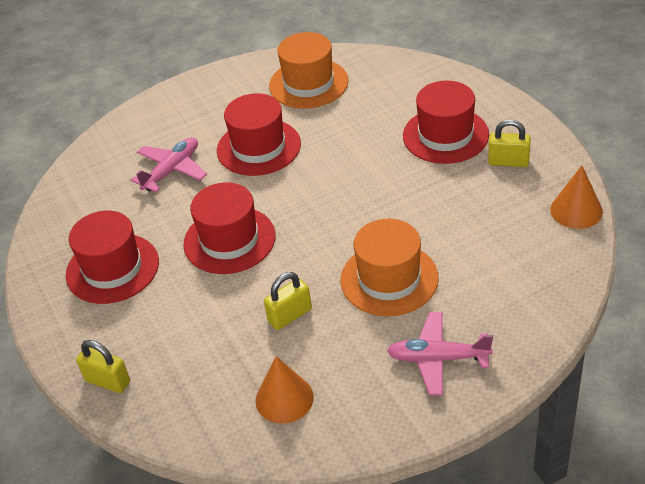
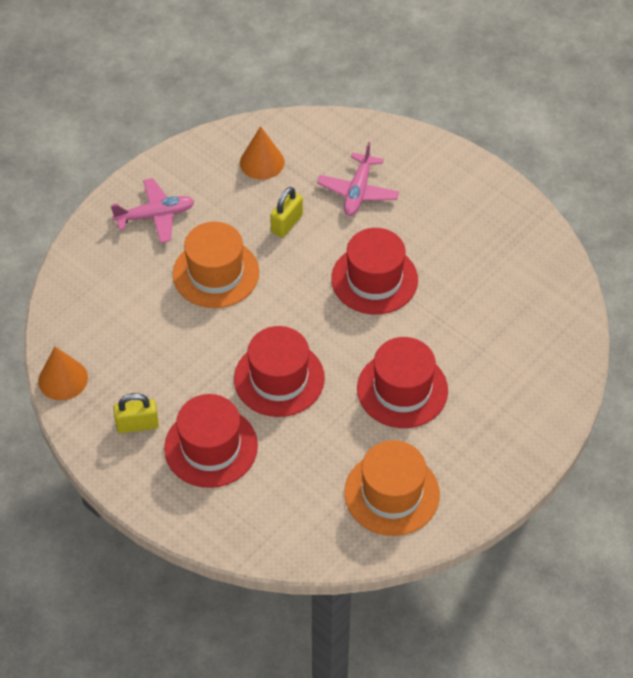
camera: 155 degrees right, 10 degrees up
red hat [66,211,159,304] -> red hat moved to [234,326,325,417]
yellow padlock [76,340,130,393] -> none
pink plane [131,137,207,192] -> pink plane moved to [317,142,399,216]

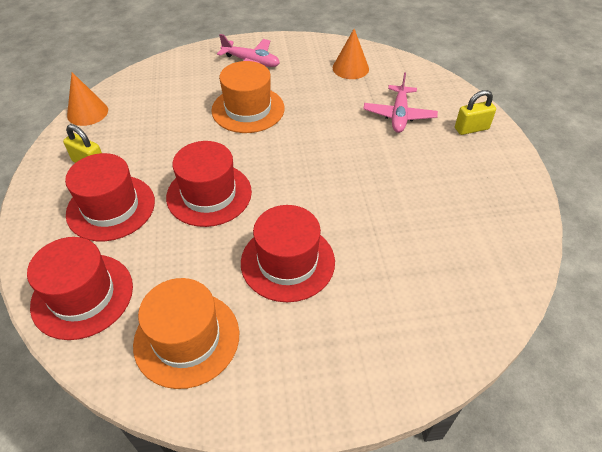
camera: 40 degrees right, 5 degrees down
yellow padlock [270,187,303,238] -> yellow padlock moved to [455,90,496,135]
pink plane [317,142,399,216] -> pink plane turned 45 degrees counterclockwise [363,72,438,133]
red hat [331,228,418,314] -> red hat moved to [27,237,133,340]

